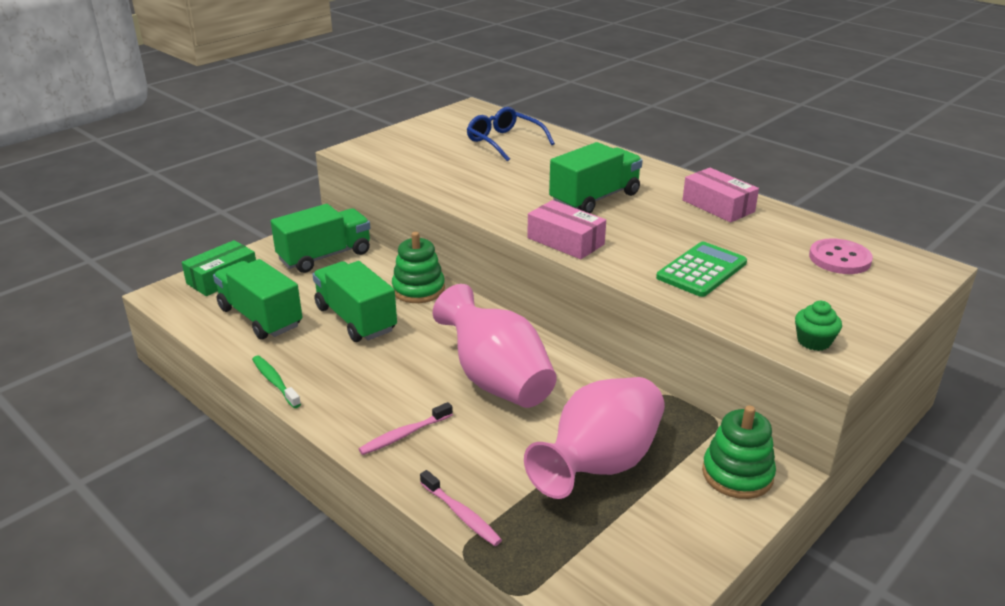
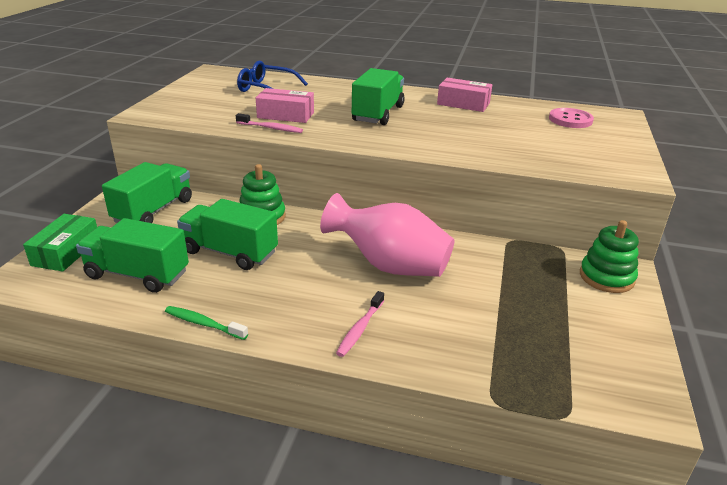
camera: 30 degrees left, 0 degrees up
pink toothbrush [420,470,502,546] -> pink toothbrush moved to [236,113,303,133]
pink vase [524,377,665,499] -> none
pink box [527,200,606,259] -> pink box moved to [256,88,314,123]
green calculator [656,242,747,297] -> none
green cupcake [795,301,842,351] -> none

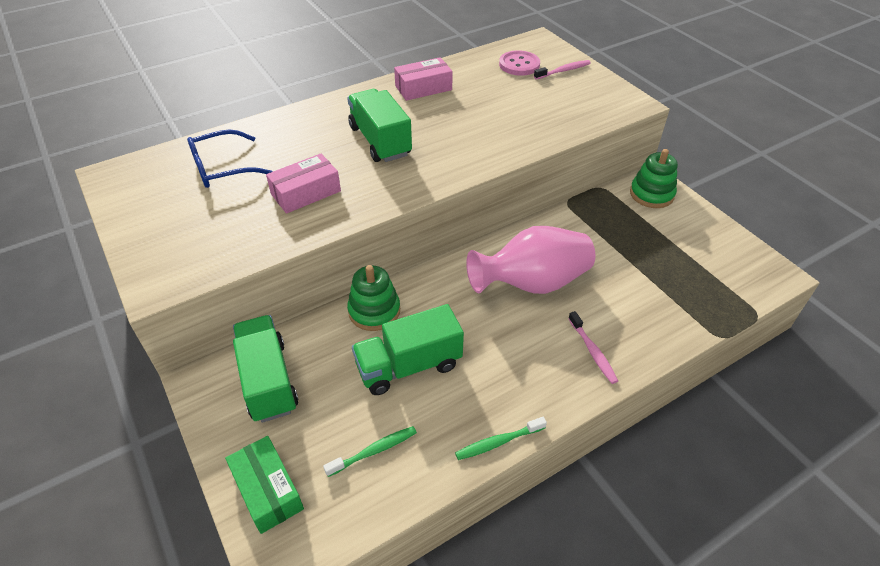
camera: 45 degrees left, 15 degrees up
green truck [76,218,189,293] -> green toothbrush [323,426,417,477]
pink toothbrush [236,113,303,133] -> pink toothbrush moved to [534,60,591,80]

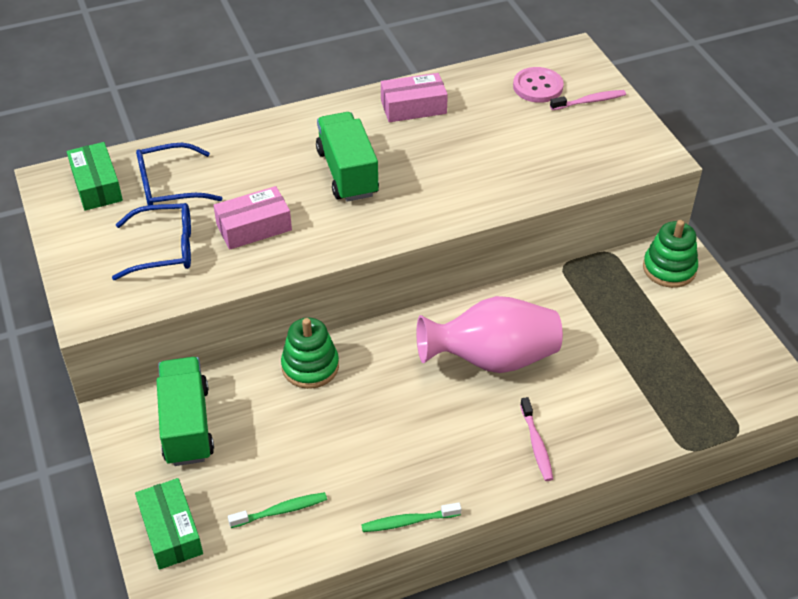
camera: 10 degrees right, 0 degrees up
green truck [352,304,464,395] -> none
none -> green box [67,142,123,211]
none -> blue glasses [112,203,191,280]

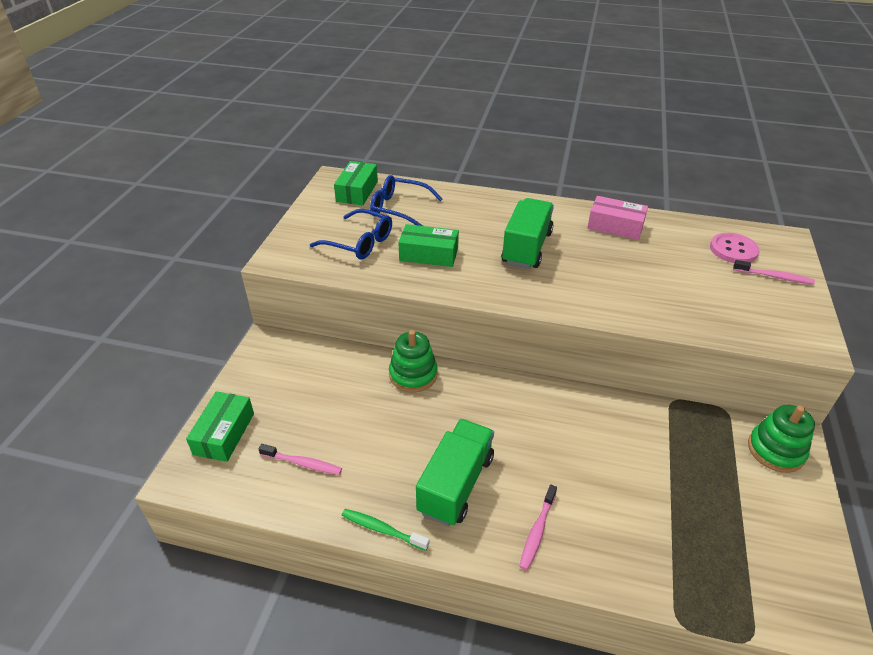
camera: 35 degrees right, 5 degrees down
green truck [156,357,214,466] -> green truck moved to [416,419,494,526]
pink box [213,186,292,250] -> green box [398,224,459,267]
green toothbrush [228,492,327,528] -> pink toothbrush [258,444,342,475]
pink vase [416,296,563,373] -> none

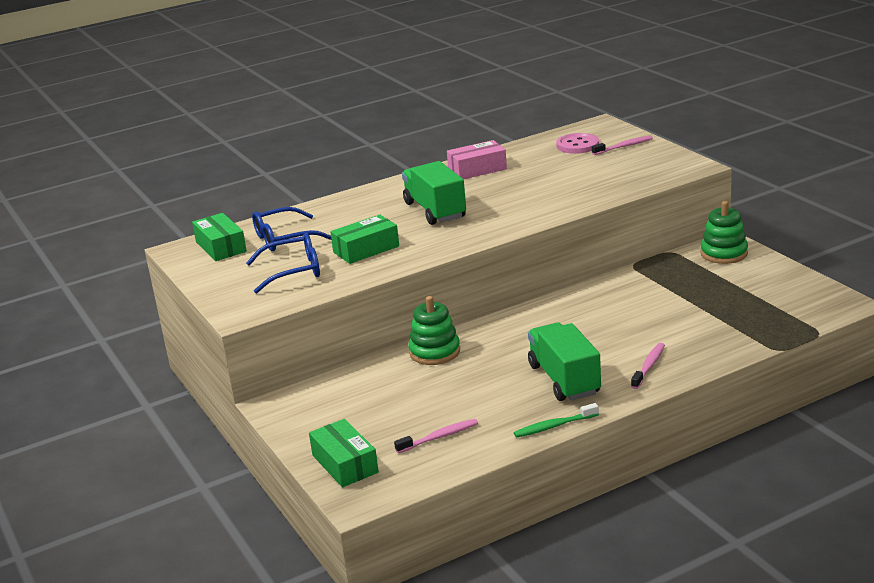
camera: 40 degrees left, 15 degrees down
pink toothbrush [519,485,557,570] -> pink toothbrush turned 135 degrees counterclockwise [631,343,665,389]

